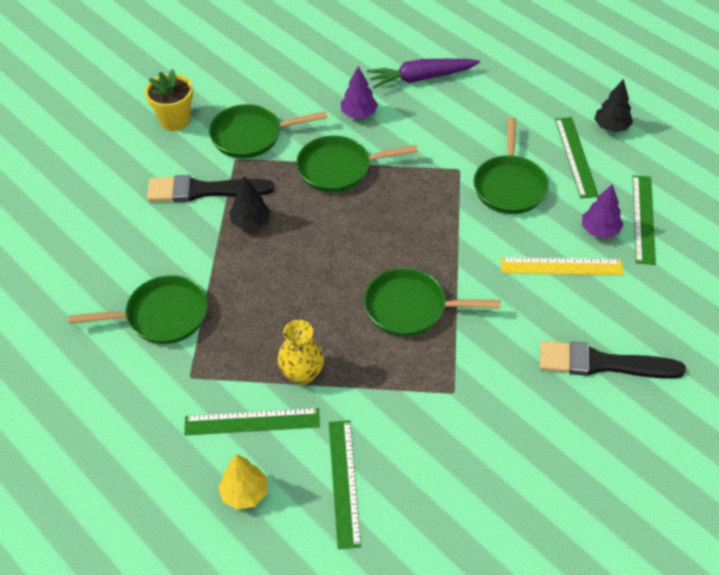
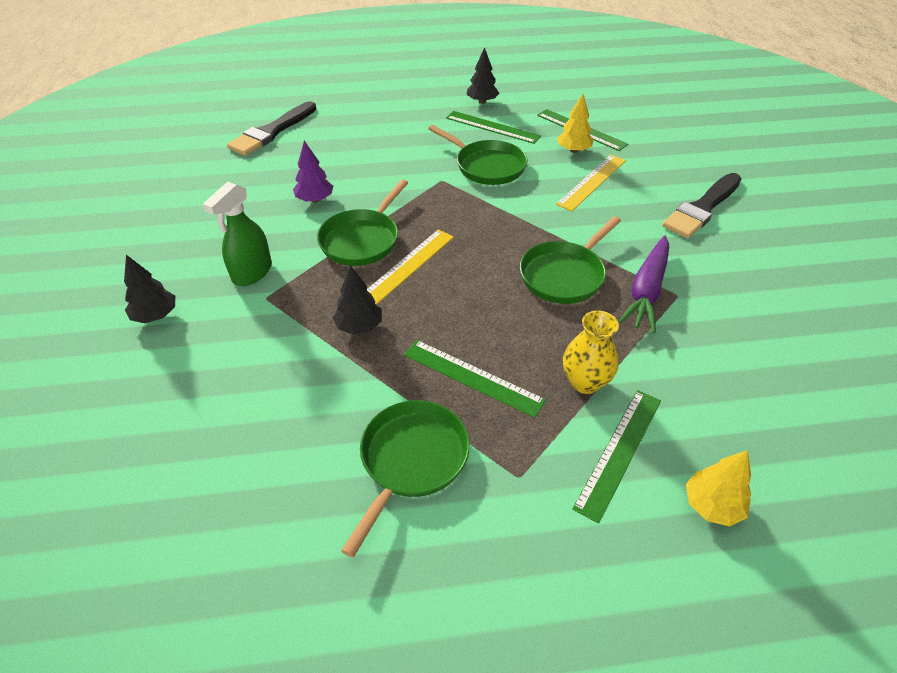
camera: 55 degrees left, 5 degrees down
yellow flower pot [145,69,193,131] -> black tree [124,255,175,323]
black brush [147,175,274,202] -> black brush moved to [227,101,316,156]
green pan [209,104,327,158] -> green spray bottle [203,181,272,286]
green ruler [329,420,361,549] -> green ruler moved to [404,340,546,418]
purple carrot [367,59,480,89] -> purple carrot moved to [618,235,669,333]
purple tree [582,184,624,238] -> yellow tree [557,94,594,153]
none -> yellow ruler [367,229,454,305]

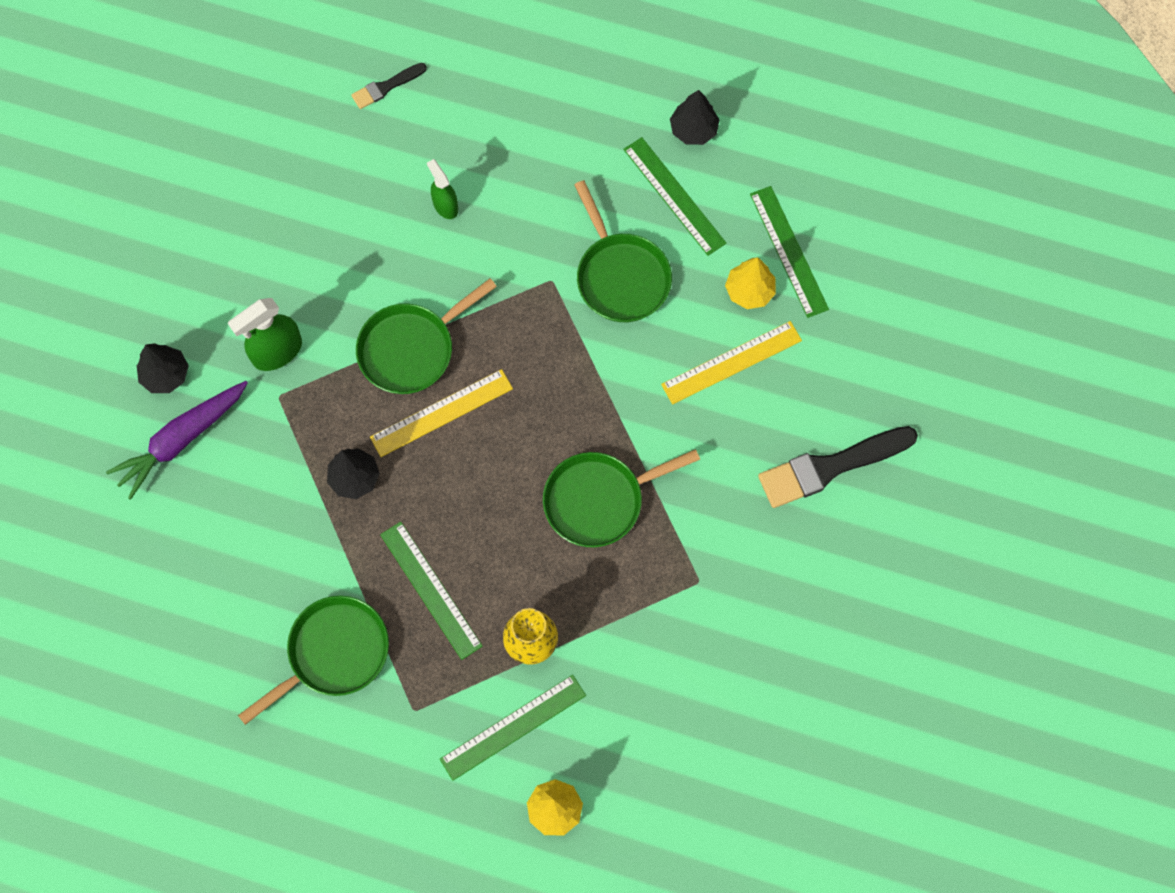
camera: 25 degrees right, 25 degrees up
black brush [227,101,316,156] -> black brush [351,63,427,109], size x0.52
purple tree [293,141,333,203] -> none
purple carrot [618,235,669,333] -> purple carrot moved to [106,381,248,500]
none -> green spray bottle [427,159,458,219]

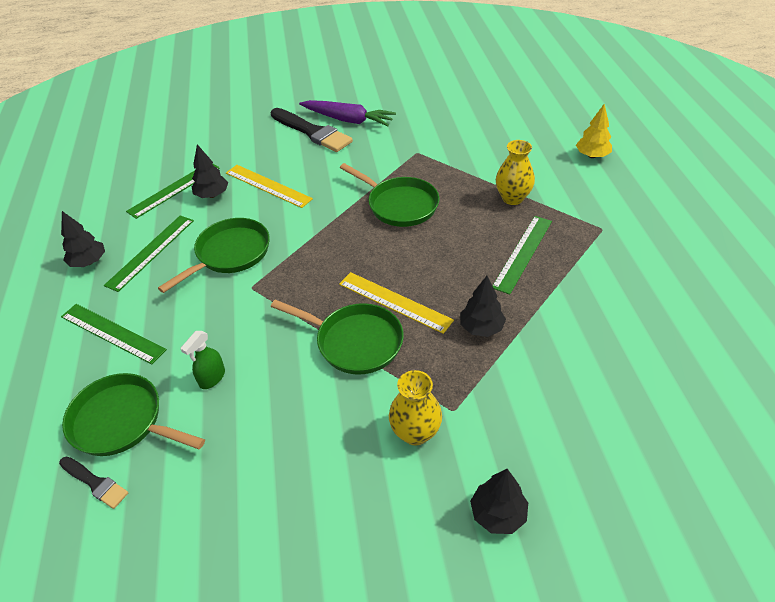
camera: 115 degrees left, 25 degrees down
purple carrot [106,381,248,500] -> purple carrot moved to [299,100,396,126]
green spray bottle [228,298,302,371] -> yellow vase [389,370,442,446]
green pan [238,596,389,725] -> green pan moved to [62,373,205,456]
green ruler [440,675,586,781] -> green ruler moved to [61,304,167,364]
yellow tree [725,257,776,309] -> black tree [192,144,228,198]

